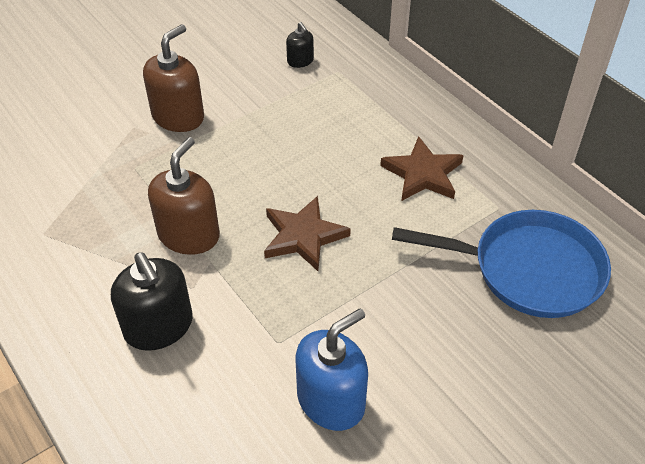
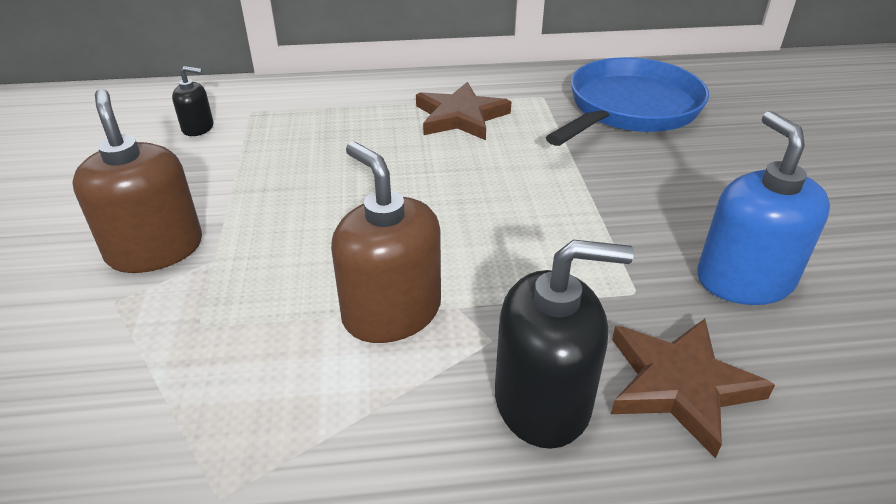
camera: 60 degrees left, 10 degrees down
brown star [264,196,351,271] -> brown star moved to [611,319,775,458]

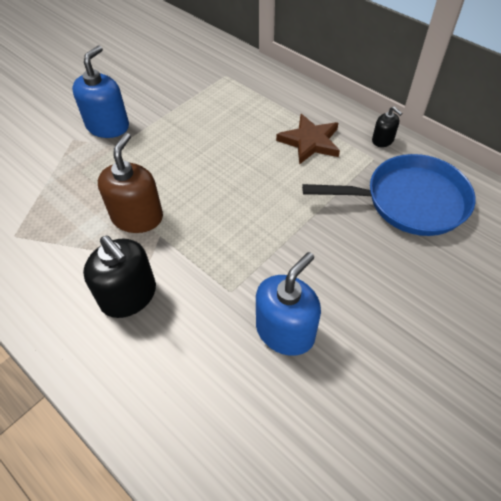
camera: 50 degrees right, 15 degrees up
brown soap dispenser [72,89,202,273] -> blue soap dispenser [72,45,129,138]
black soap dispenser [172,66,213,136] -> black soap dispenser moved to [372,107,402,147]
brown star [611,319,775,458] -> none

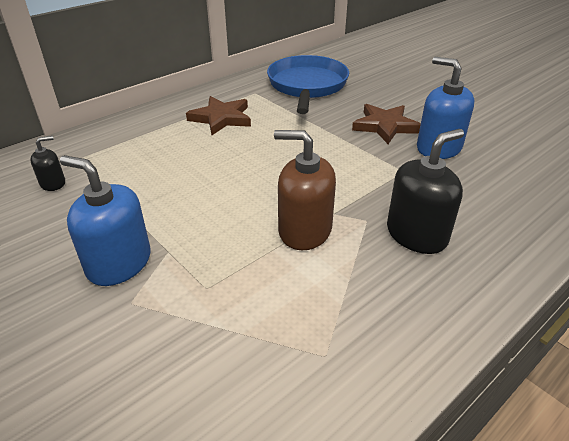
camera: 85 degrees left, 15 degrees down
black soap dispenser [372,107,402,147] -> black soap dispenser moved to [30,136,65,191]
none -> brown star [352,104,421,144]

